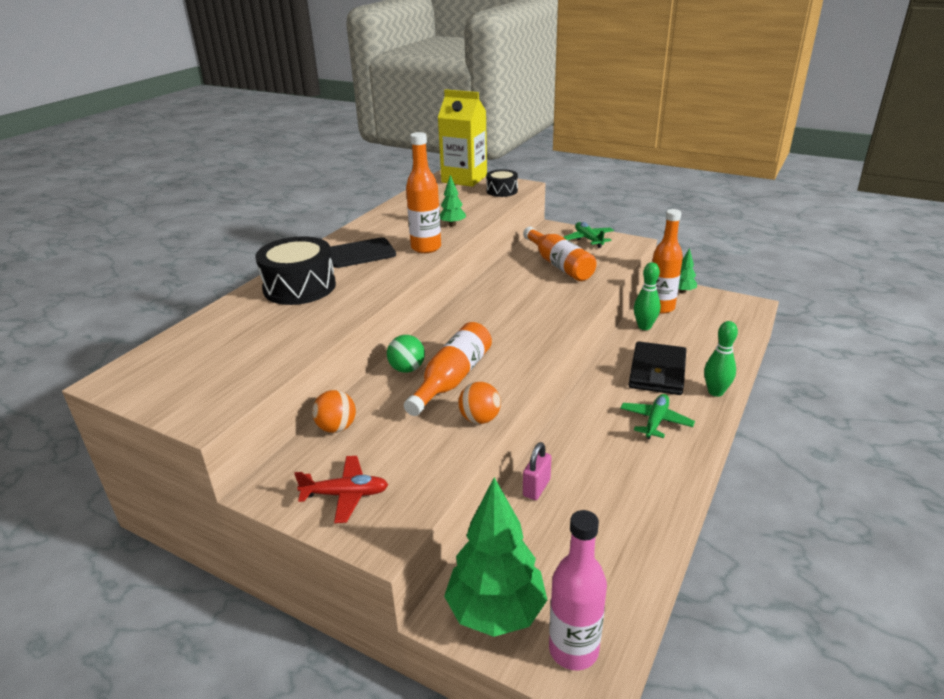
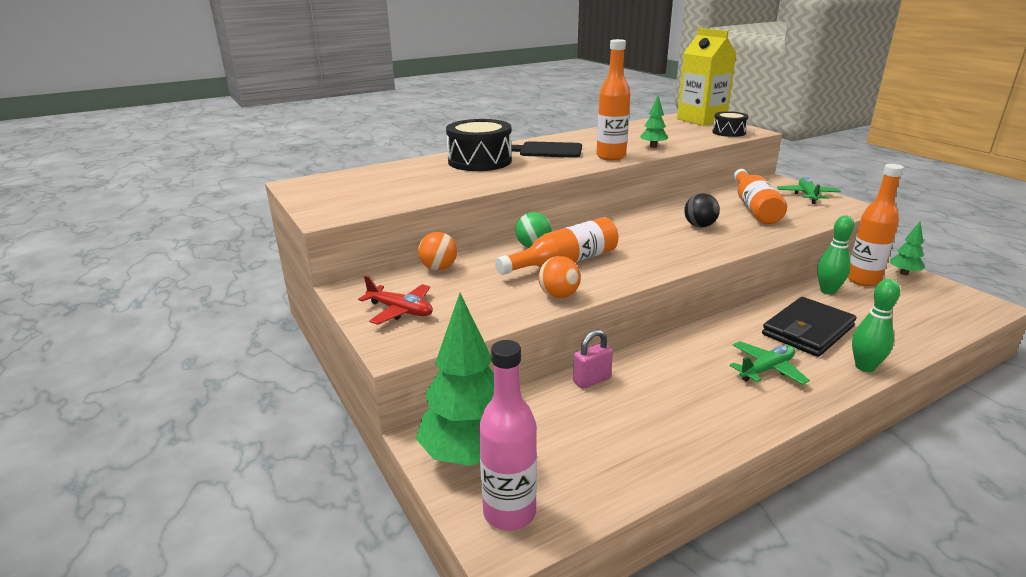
camera: 30 degrees right, 5 degrees down
none -> black ball [684,193,720,227]

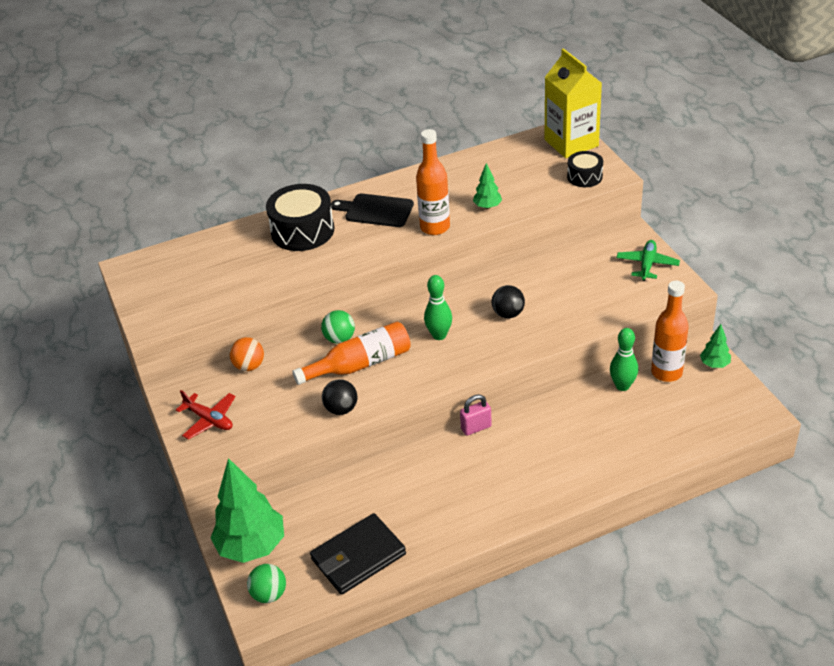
camera: 10 degrees right, 15 degrees up
pink bottle [479,340,537,531] -> green ball [247,564,286,603]
orange ball [538,256,581,298] -> black ball [322,379,357,415]
pink padlock [573,329,613,389] -> pink padlock moved to [460,394,492,436]
green plane [730,341,810,385] -> none
orange bottle [733,169,787,224] -> none
black wallet [762,297,857,357] -> black wallet moved to [310,513,406,595]
green bowling pin [852,279,900,372] -> green bowling pin moved to [424,275,452,340]

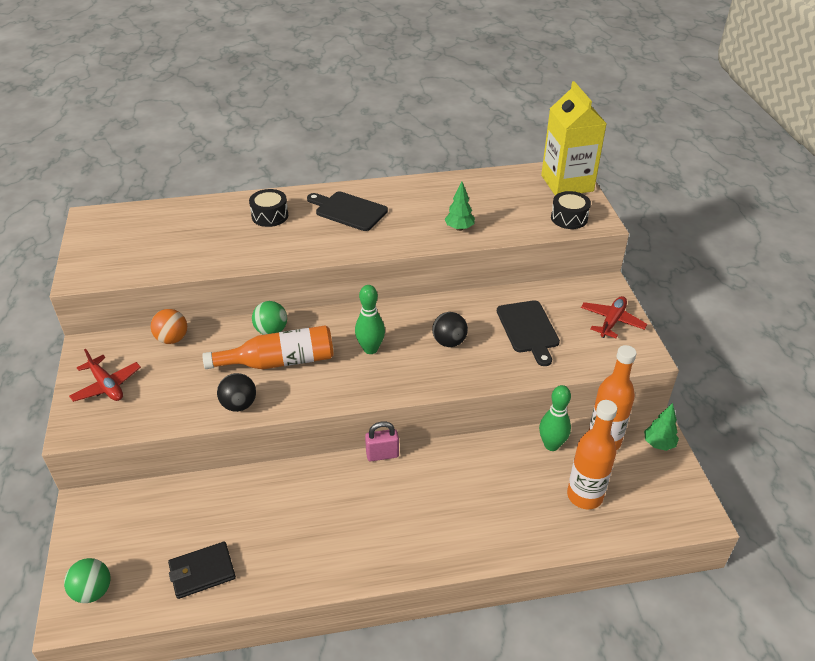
camera: 10 degrees right, 0 degrees up
green tree [210,458,284,563] -> none
black drum [266,184,334,251] -> black drum [249,189,288,227], size x0.57
black wallet [310,513,406,595] -> black wallet [168,541,236,599], size x0.67
orange bottle [416,129,450,235] -> orange bottle moved to [567,400,617,509]
green plane [616,240,680,281] -> red plane [581,296,647,338]
none -> black cutting board [497,300,560,366]

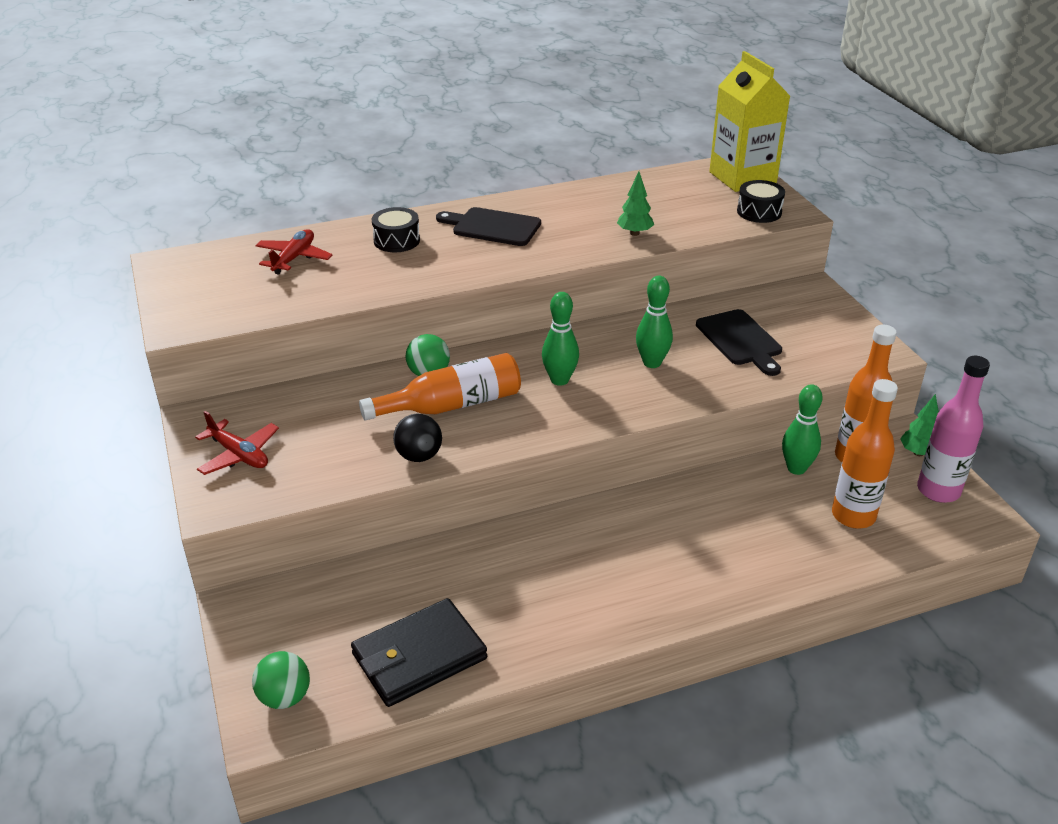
camera: 10 degrees left, 5 degrees down
orange ball [151,309,187,344] -> none
black wallet [168,541,236,599] -> black wallet [351,598,487,707], size x1.50
pink padlock [365,421,399,461] -> none
black ball [432,312,468,347] -> green bowling pin [636,276,673,368]
red plane [581,296,647,338] -> red plane moved to [256,229,332,275]
none -> pink bottle [917,356,990,503]

